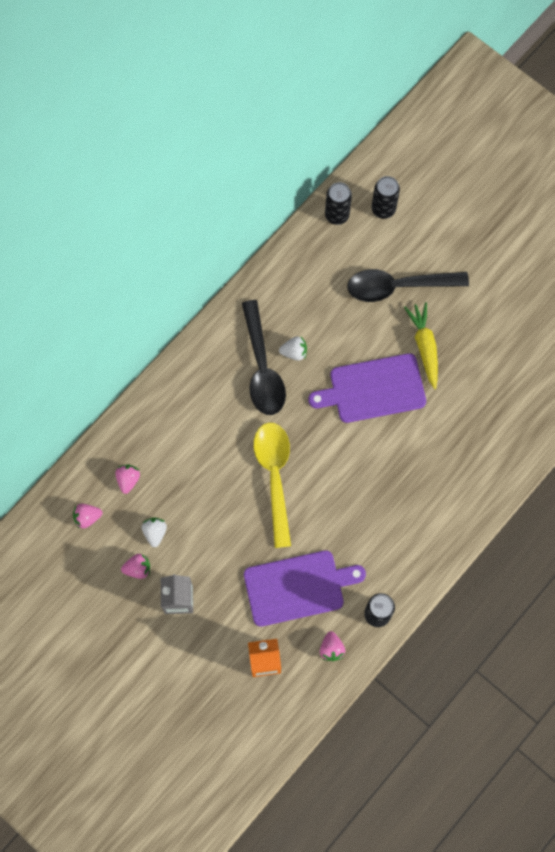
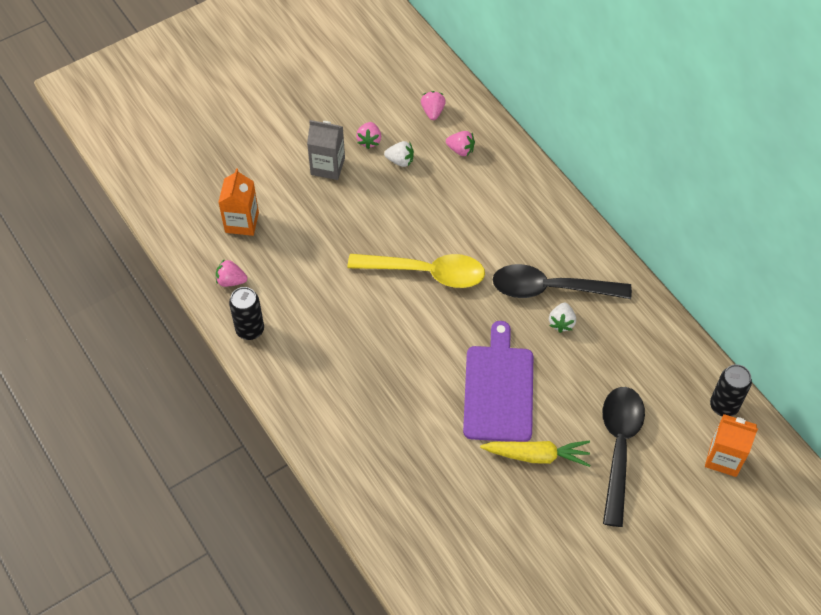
camera: 105 degrees right, 15 degrees down
purple cutting board [244,550,366,627] -> none
black can [372,176,400,219] -> orange carton [705,414,758,477]

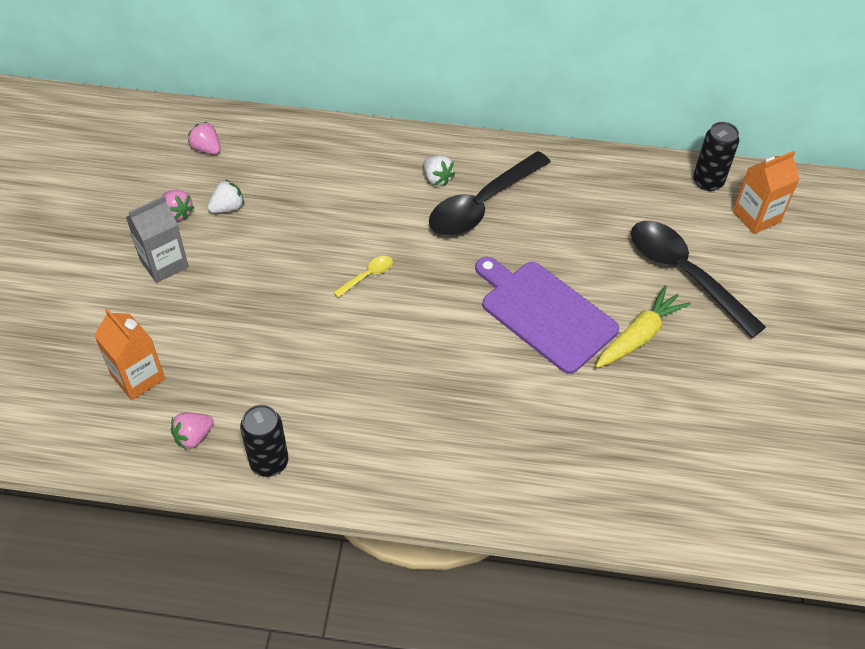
camera: 50 degrees left, 5 degrees down
yellow spoon [347,254,485,288] -> yellow spoon [333,256,393,298], size x0.42
pink strawberry [446,131,475,156] -> none
white strawberry [549,303,576,333] -> white strawberry moved to [424,156,455,186]

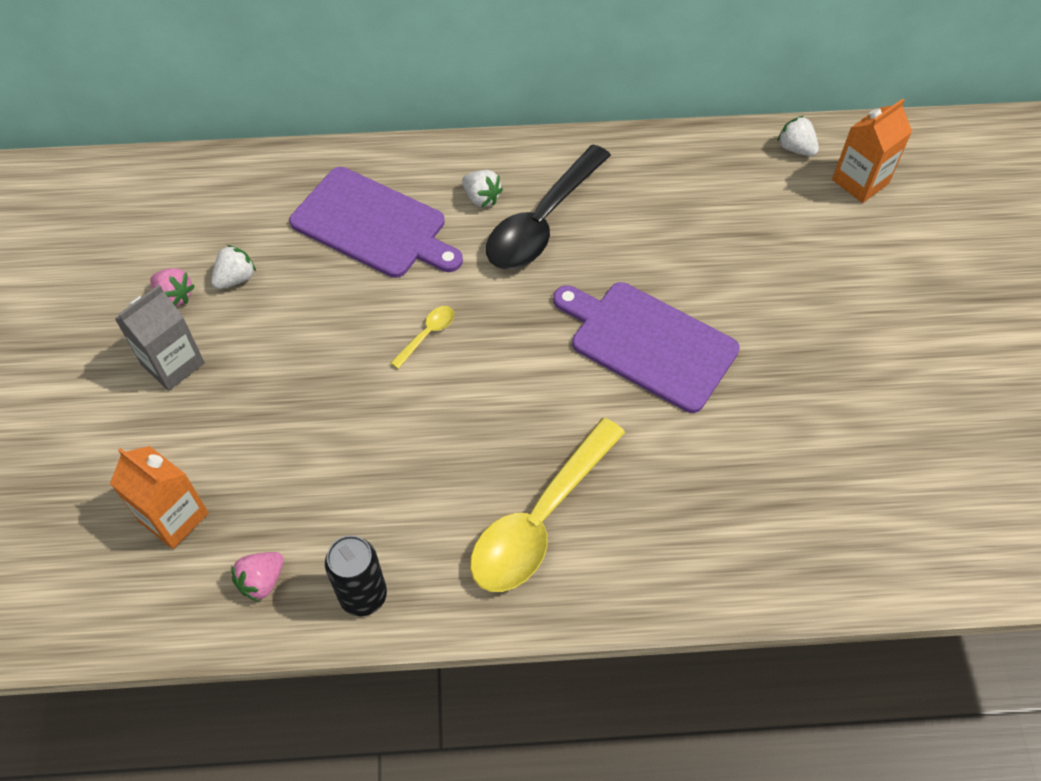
camera: 10 degrees left, 5 degrees up
pink strawberry [188,121,221,154] -> none
yellow carrot [596,285,691,368] -> none
black spoon [631,221,766,338] -> none
black can [693,122,739,191] -> white strawberry [777,116,819,156]
none -> purple cutting board [289,167,463,278]
none -> yellow spoon [470,418,625,592]

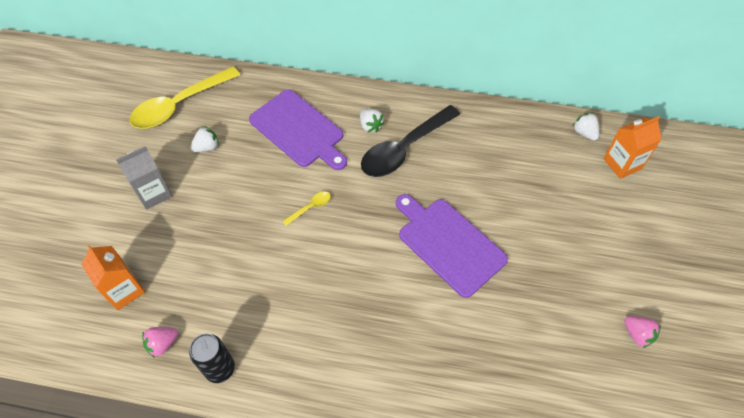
camera: 15 degrees right, 0 degrees up
pink strawberry [150,268,195,307] -> pink strawberry moved to [624,316,661,348]
yellow spoon [470,418,625,592] -> yellow spoon moved to [129,66,240,129]

